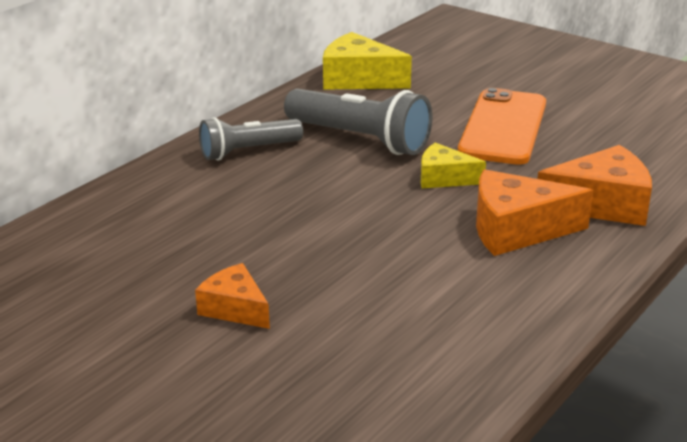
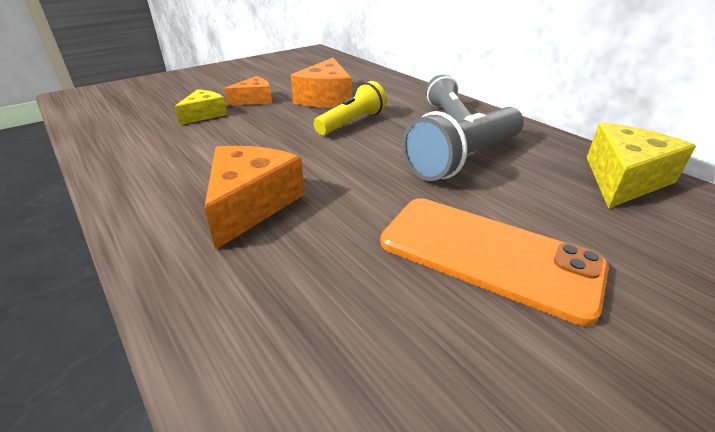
camera: 105 degrees right, 5 degrees up
yellow cheese [421,143,486,188] -> yellow cheese moved to [175,89,227,125]
orange cheese [538,145,652,226] -> orange cheese moved to [291,58,352,108]
none -> yellow flashlight [314,81,387,135]

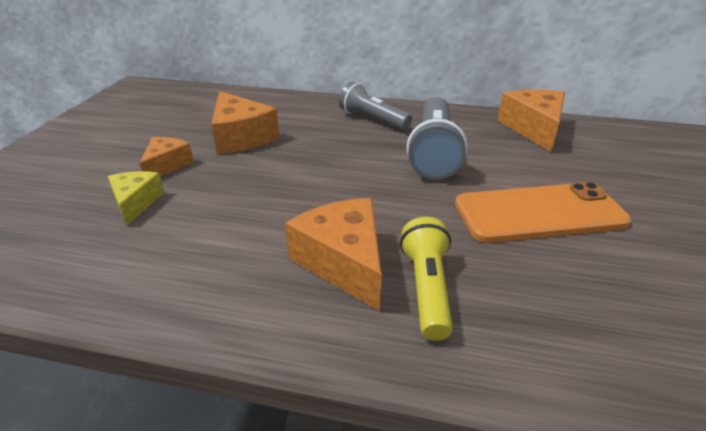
camera: 40 degrees left, 0 degrees up
yellow flashlight [314,81,387,135] -> yellow flashlight moved to [400,217,453,341]
yellow cheese [587,122,696,209] -> orange cheese [498,89,565,152]

